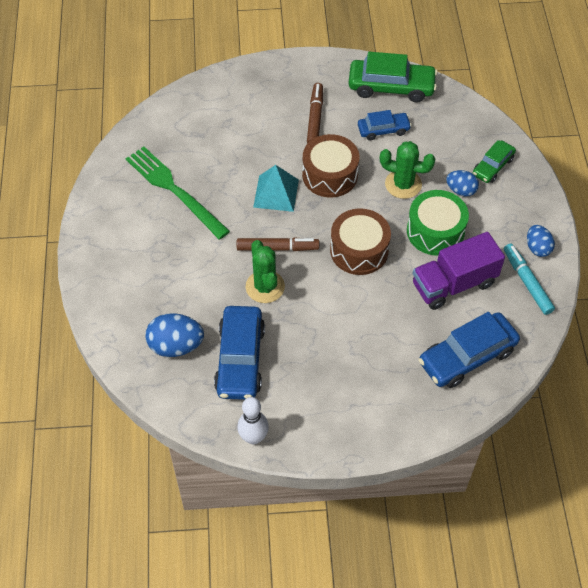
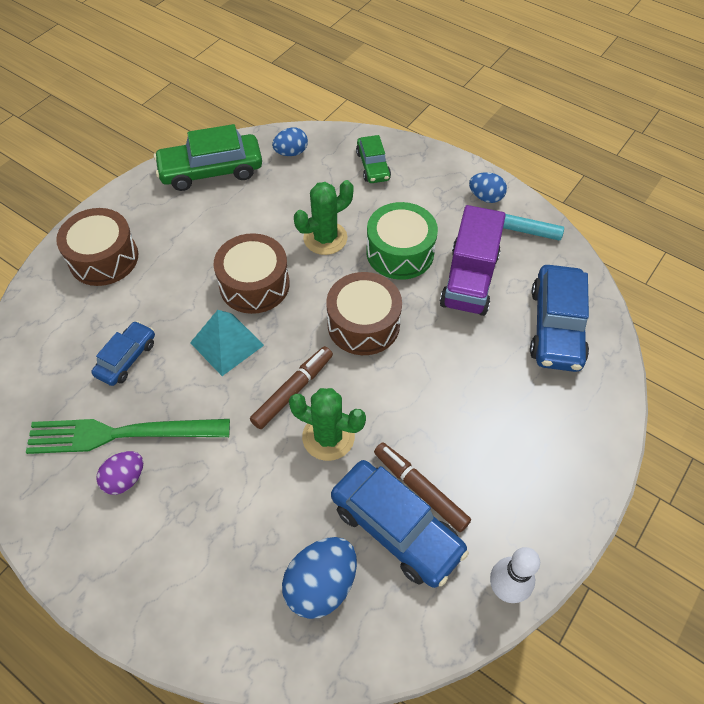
camera: 50 degrees left, 0 degrees up
brown marker [307,83,323,144] -> brown marker moved to [374,443,471,532]
green car [349,52,438,102] -> green car turned 150 degrees counterclockwise [154,124,262,191]
blue car [358,110,412,140] -> blue car moved to [91,321,155,386]
blue egg [446,170,479,197] -> blue egg moved to [272,127,308,156]
none -> brown drum [56,208,138,286]
none -> purple egg [96,451,143,495]

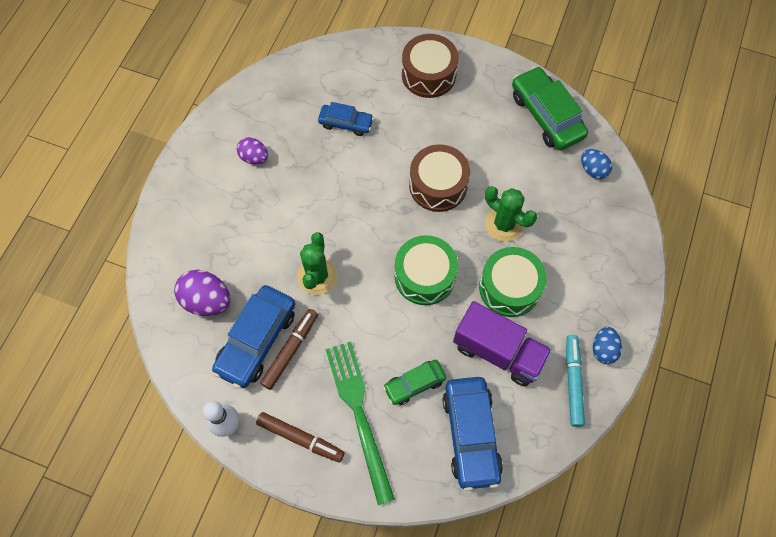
camera: 75 degrees right, 10 degrees up
green fork [26,419,230,454] -> green fork moved to [325,342,395,505]
turquoise pyramid [190,310,264,376] -> none
brown marker [250,346,333,429] -> brown marker moved to [256,412,345,463]
blue egg [282,537,357,619] -> purple egg [174,270,231,316]
brown drum [326,272,402,355] -> green drum [395,235,458,305]
green car [356,135,391,183] -> green car moved to [383,360,446,405]
purple truck [440,205,506,316] -> purple truck turned 150 degrees counterclockwise [453,301,552,387]
blue car [530,265,589,372] -> blue car turned 90 degrees counterclockwise [443,377,503,491]

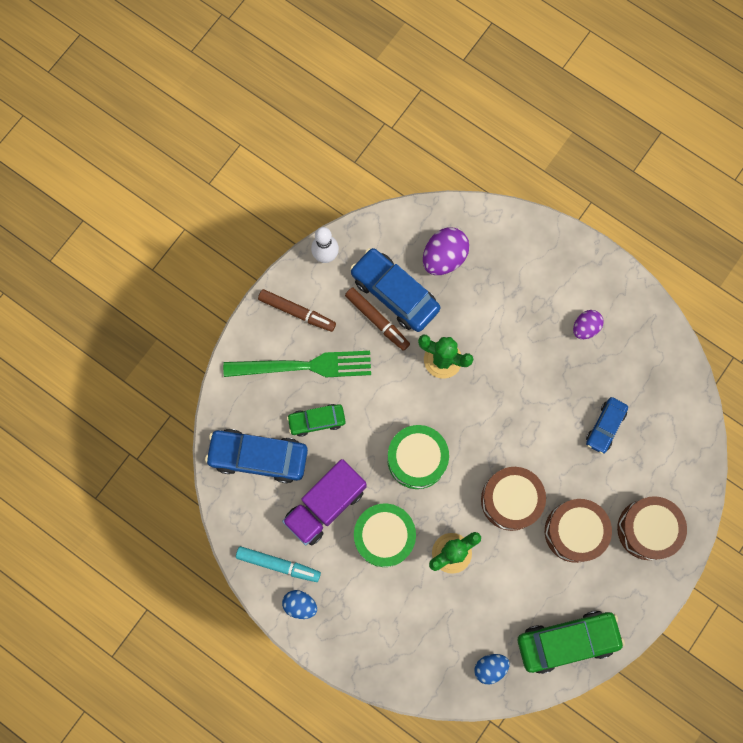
camera: 105 degrees right, 10 degrees up
brown marker [256,412,345,463] -> brown marker turned 105 degrees counterclockwise [258,289,336,332]
green car [383,360,446,405] -> green car turned 90 degrees counterclockwise [287,404,346,437]
none -> brown drum [545,499,612,563]

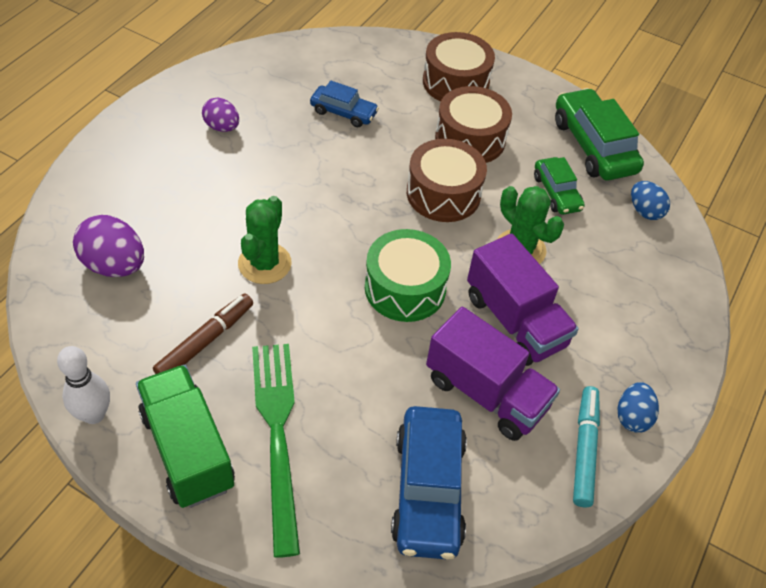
camera: 100 degrees left, 25 degrees down
brown marker [258,289,336,332] -> green truck [136,365,235,508]
green car [287,404,346,437] -> green car moved to [534,157,585,215]
blue car [350,248,440,332] -> none
green drum [354,503,416,567] -> purple truck [467,234,579,366]

